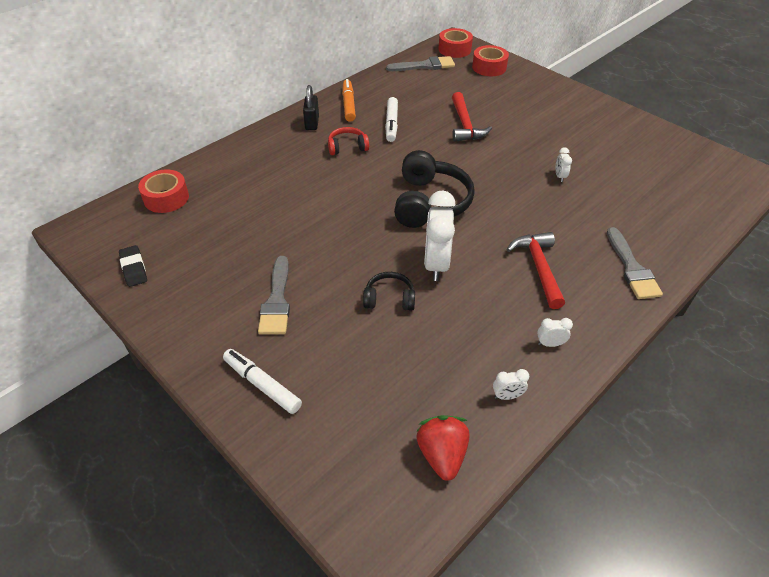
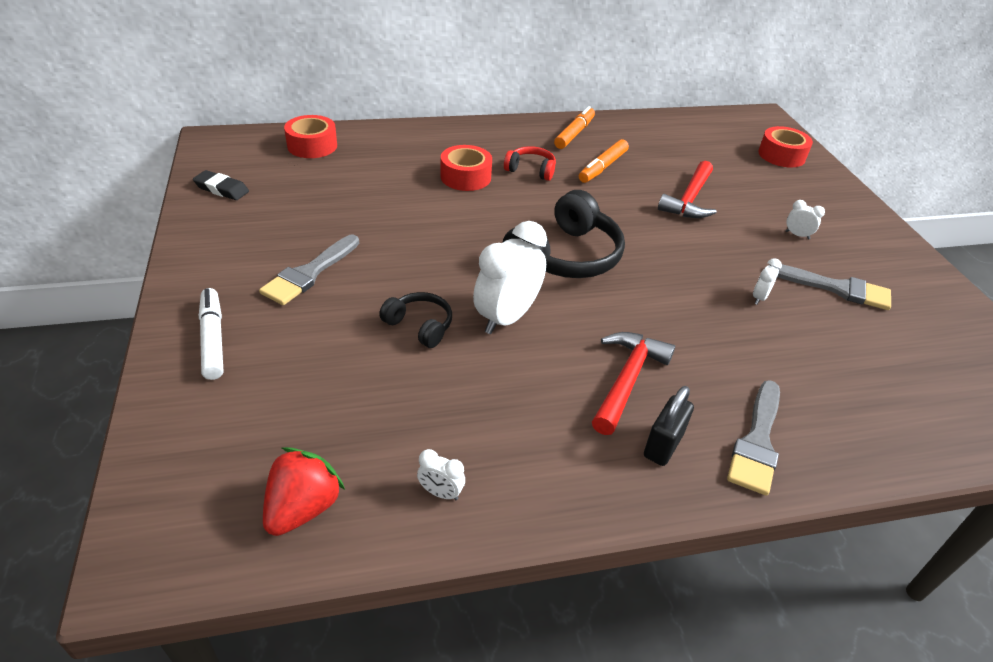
camera: 30 degrees right, 5 degrees down
black eraser [119,245,147,287] -> black eraser turned 75 degrees counterclockwise [193,170,249,200]
black padlock [303,85,319,130] -> black padlock moved to [644,386,694,466]
white marker [385,97,398,142] -> orange marker [579,139,629,183]
grey brush [386,56,455,71] -> grey brush moved to [768,264,891,310]
red tape [438,28,473,58] -> red tape moved to [441,145,492,191]
white clock [537,318,573,347] -> white clock moved to [785,200,825,240]

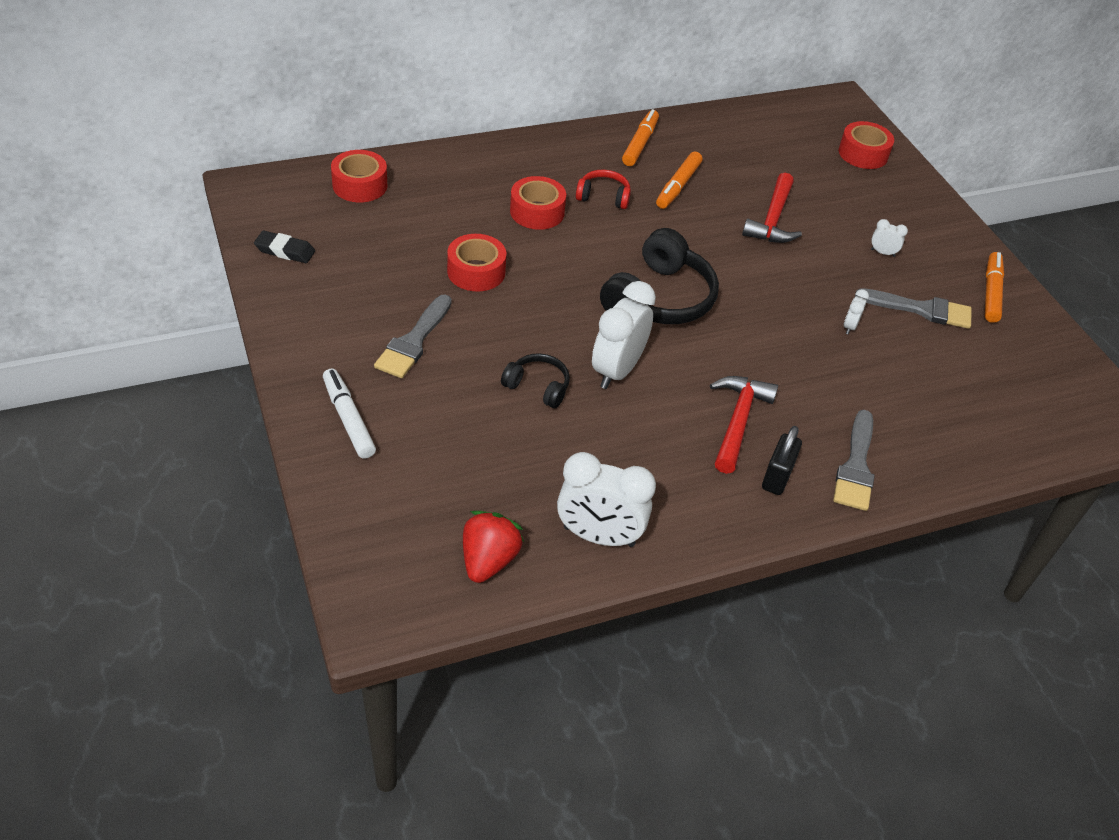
camera: 10 degrees left, 5 degrees up
white clock [417,449,465,500] -> white clock [557,452,656,547], size x2.26
none -> red tape [447,234,506,292]
none -> orange marker [985,252,1004,323]

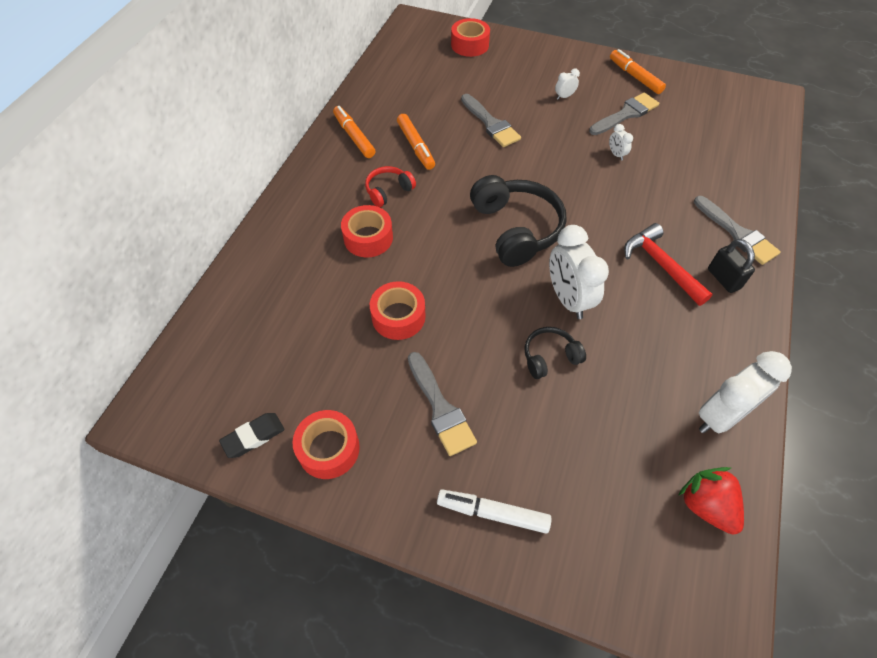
camera: 45 degrees left, 10 degrees up
red tape [331,150,387,202] -> red tape moved to [292,410,360,479]
red hammer [742,173,802,243] -> grey brush [461,94,521,147]

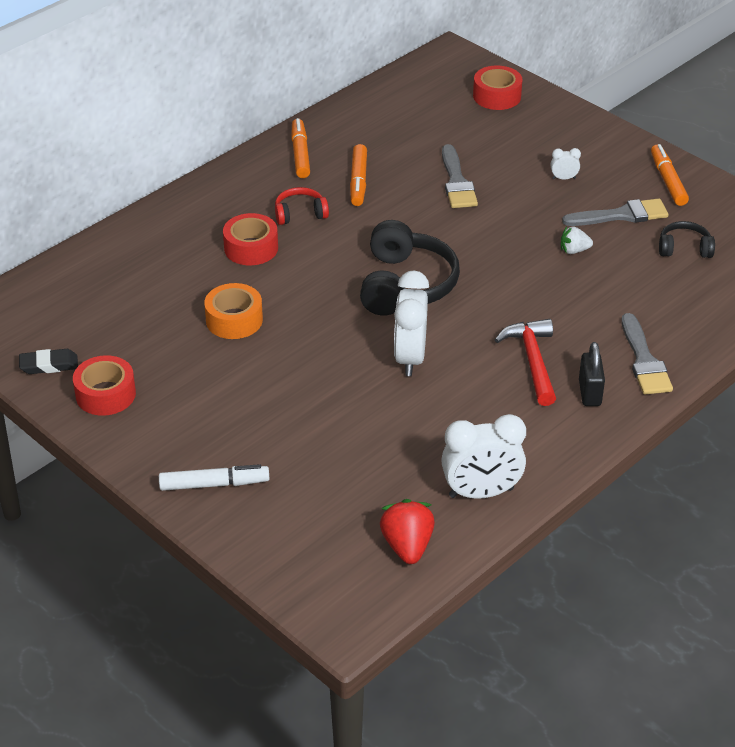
camera: 25 degrees right, 15 degrees down
red tape [370,281,425,340] -> orange tape [204,283,263,339]
grey brush [408,352,477,456] -> none
white marker [437,490,552,534] -> white marker turned 135 degrees clockwise [159,464,270,491]
black headphones [524,327,586,379] -> black headphones moved to [659,221,715,258]
white clock [609,124,633,161] -> white strawberry [561,226,593,254]

